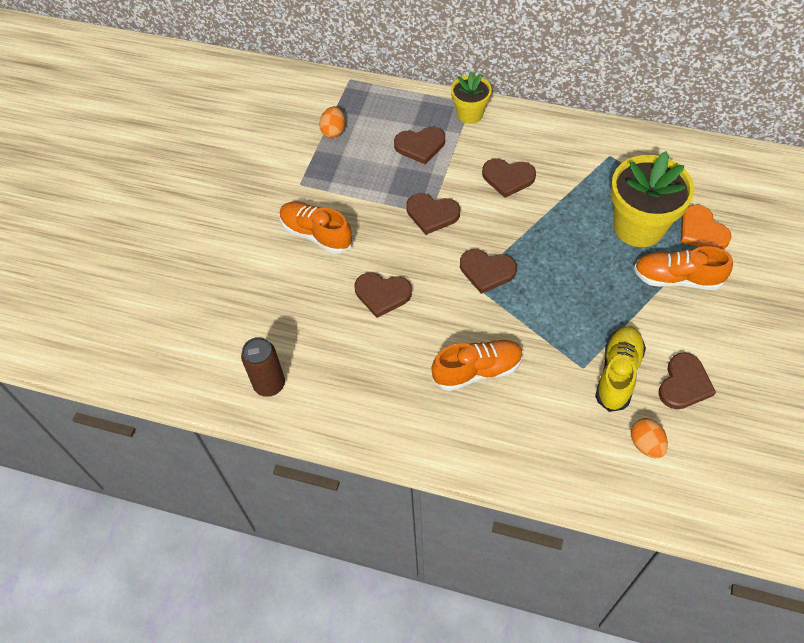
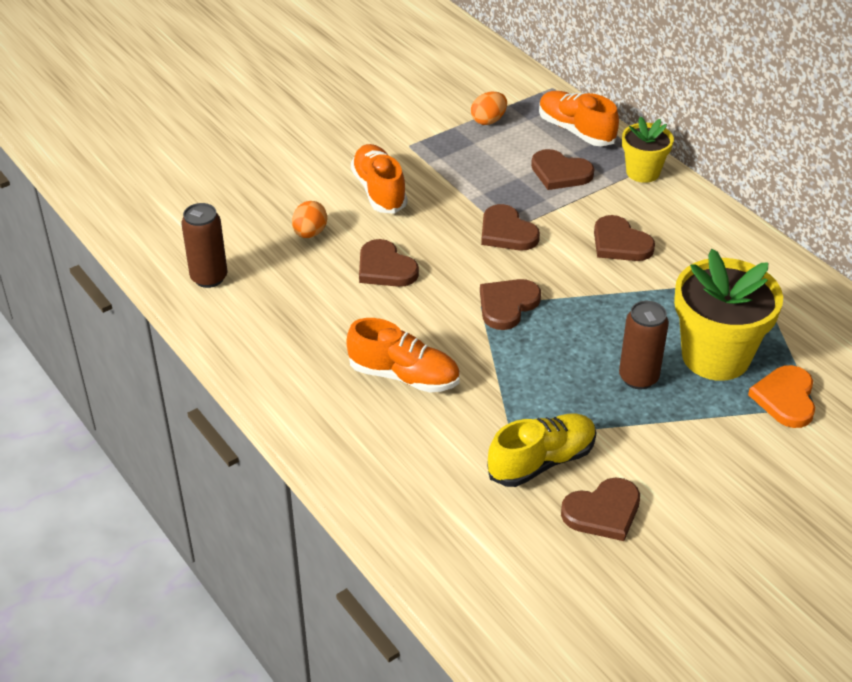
camera: 35 degrees right, 15 degrees down
brown heart [460,249,517,294] -> brown heart turned 75 degrees clockwise [480,279,541,330]
orange egg [631,418,668,458] -> orange egg moved to [292,201,327,238]
orange shoe [634,246,733,290] -> orange shoe moved to [539,91,619,146]
none -> brown can [619,301,669,389]

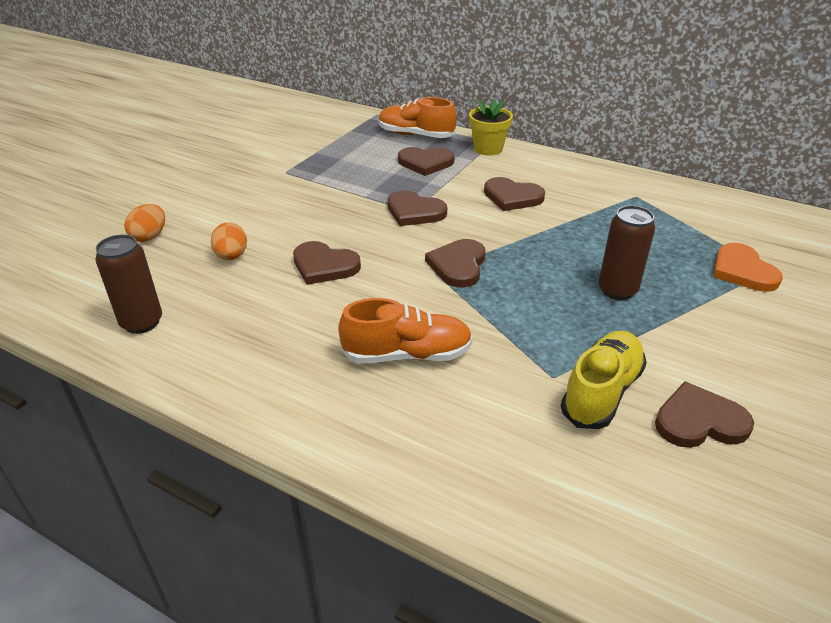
camera: 25 degrees left, 5 degrees down
orange shoe [351,144,407,214] -> none
orange egg [471,92,507,125] -> orange egg moved to [124,204,165,242]
brown heart [561,477,640,541] -> brown heart turned 135 degrees counterclockwise [655,381,754,448]
yellow flower pot [674,249,783,381] -> none

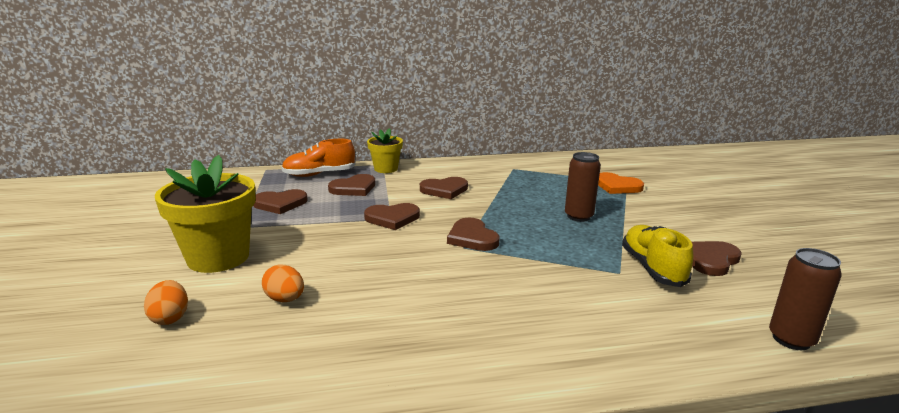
camera: 40 degrees left, 15 degrees down
brown can [95,235,162,334] -> brown can moved to [769,248,842,350]
brown heart [293,241,361,285] -> brown heart moved to [253,189,308,214]
orange shoe [338,298,473,364] -> none
none -> yellow flower pot [155,155,256,273]

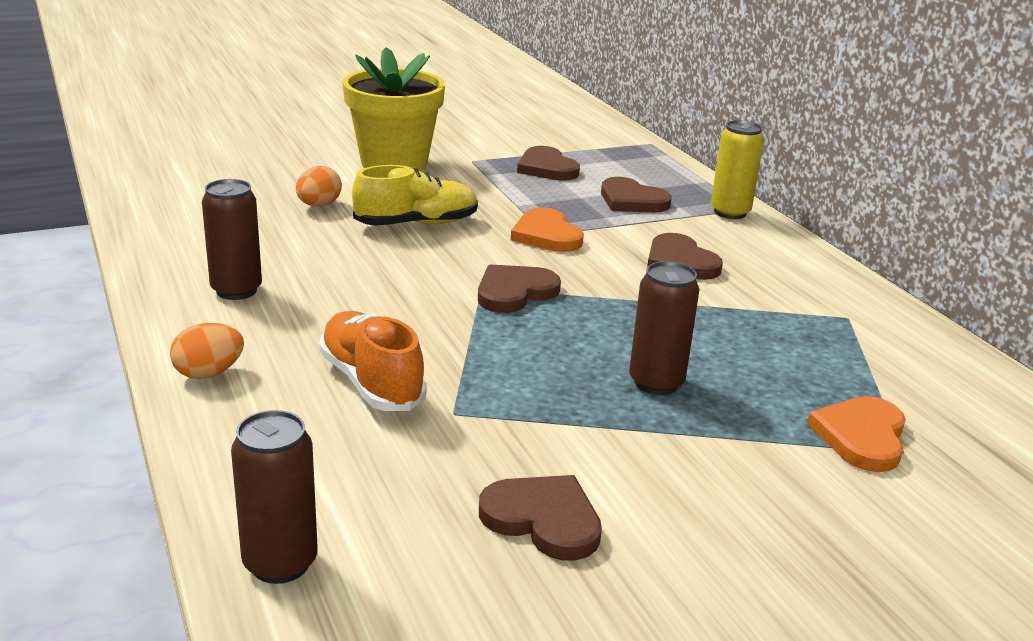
camera: 75 degrees right, 5 degrees up
orange egg [144,280,188,325] -> orange egg moved to [170,323,244,379]
orange shoe [282,139,355,177] -> orange shoe moved to [319,311,427,411]
brown heart [364,203,420,230] -> orange heart [511,207,584,252]
yellow flower pot [367,128,403,173] -> yellow can [711,120,764,219]
yellow shoe [622,225,693,287] -> yellow shoe moved to [352,165,478,226]
none -> brown can [202,179,262,300]

